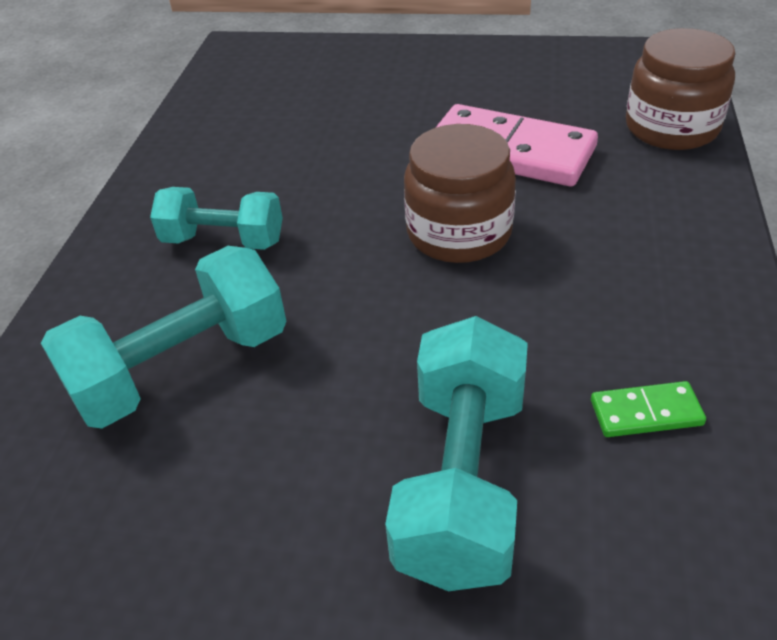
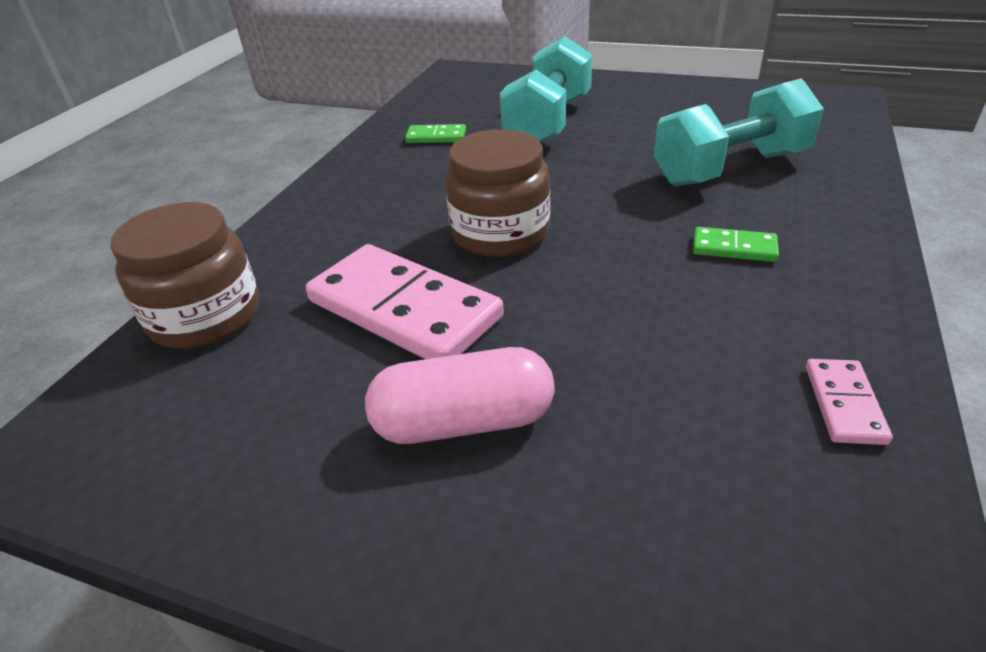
camera: 170 degrees left, 5 degrees down
turquoise dumbbell [150,187,283,250] -> green domino [693,227,779,262]
none -> pink capsule [365,347,555,444]
none -> pink domino [806,359,893,445]

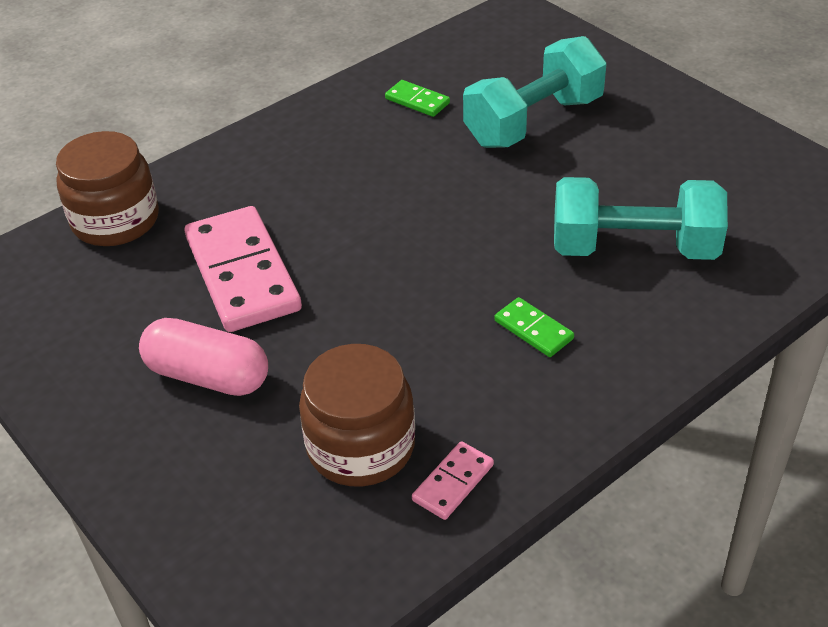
camera: 30 degrees right, 5 degrees up
brown jar [445,129,550,257] -> brown jar moved to [299,344,415,487]

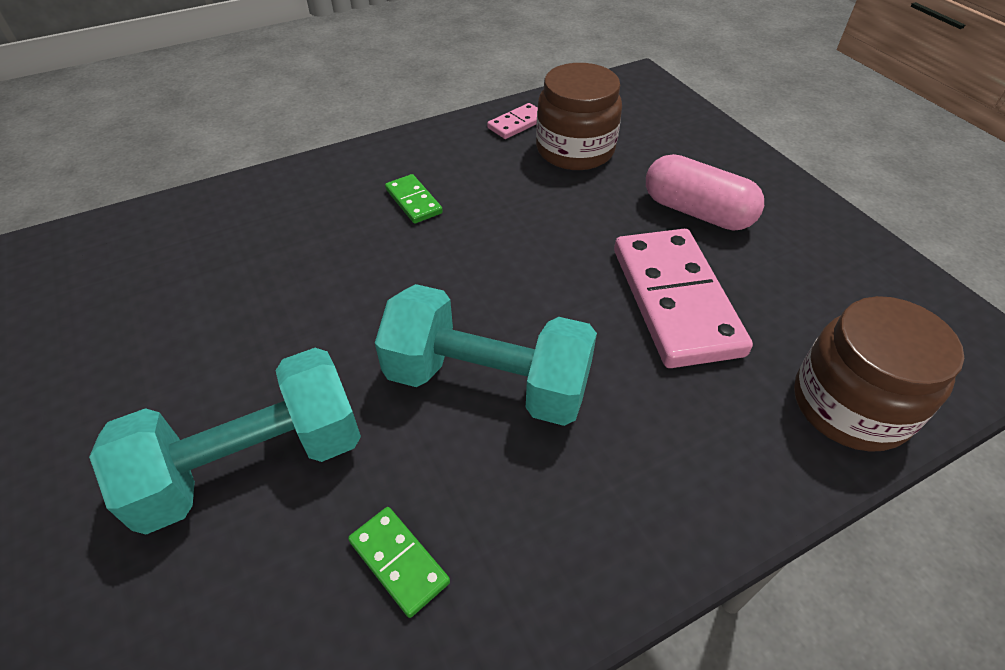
camera: 170 degrees left, 5 degrees up
turquoise dumbbell [554,177,728,260] -> turquoise dumbbell moved to [375,284,597,426]

